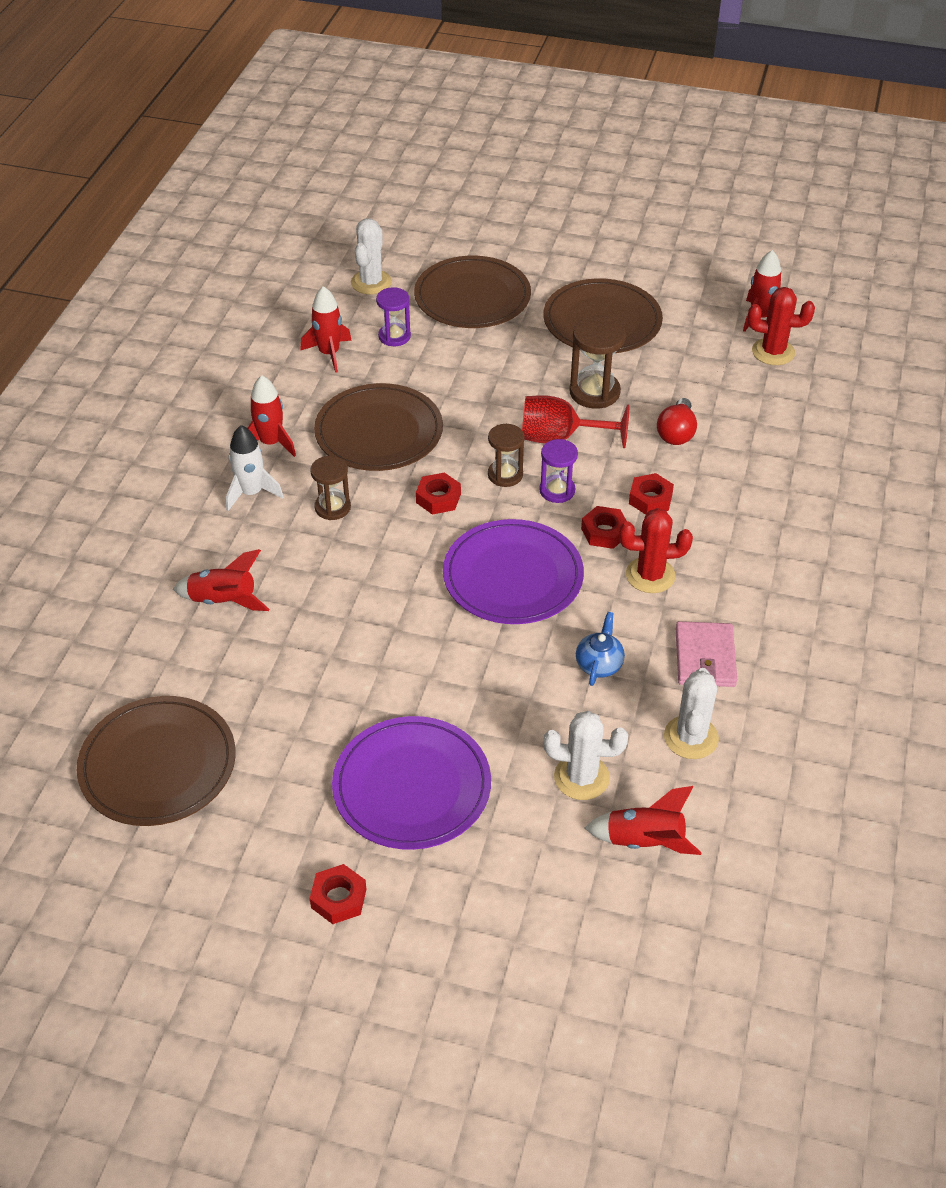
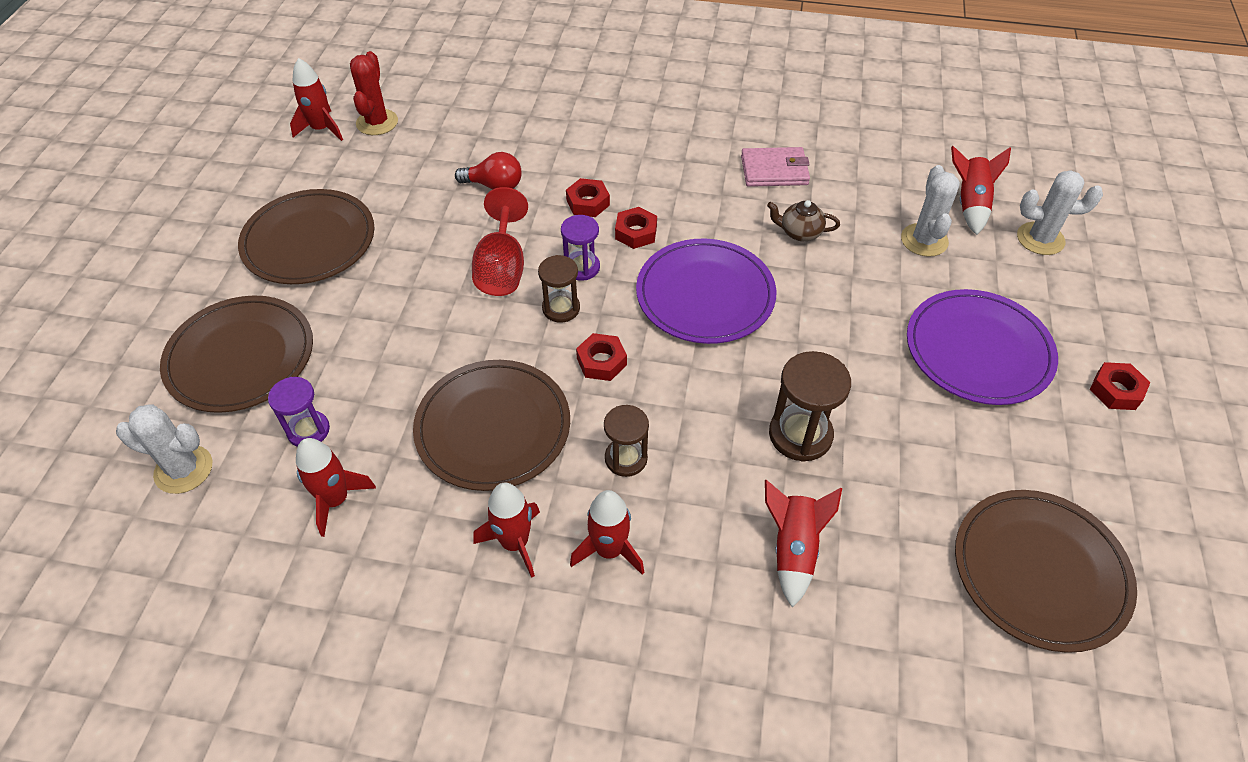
camera: 95 degrees left, 5 degrees up
white rocket [226,425,283,511] -> red rocket [570,490,644,575]
brown hourglass [569,316,626,409] -> brown hourglass moved to [769,351,851,462]
blue teapot [576,612,625,686] -> brown teapot [767,200,840,241]
red cactus [619,508,693,593] -> none
white cactus [664,668,719,759] -> white cactus moved to [1017,170,1103,255]

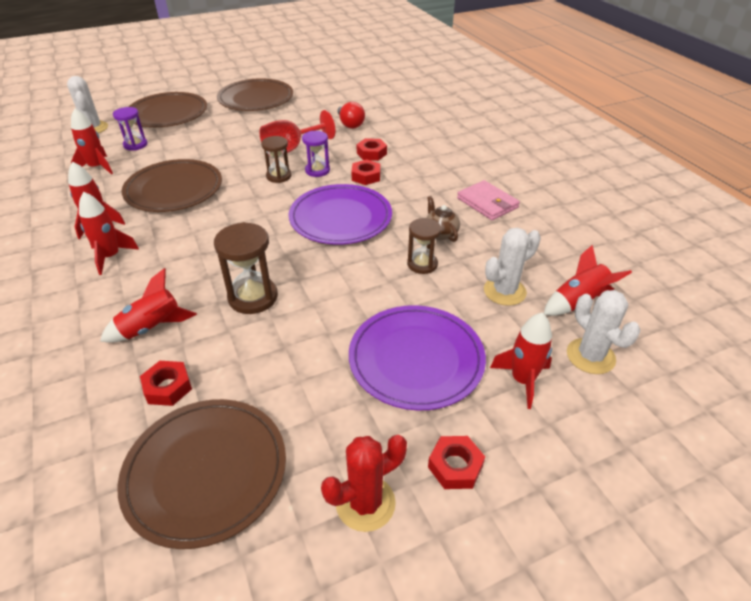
camera: 55 degrees right, 10 degrees down
red rocket [290,58,343,141] -> red rocket moved to [490,313,552,409]
red cactus [350,51,398,135] -> red cactus moved to [321,435,407,532]
red nut [576,333,627,381] -> red nut moved to [140,361,192,406]
brown hourglass [604,405,649,477] -> brown hourglass moved to [407,218,441,274]

